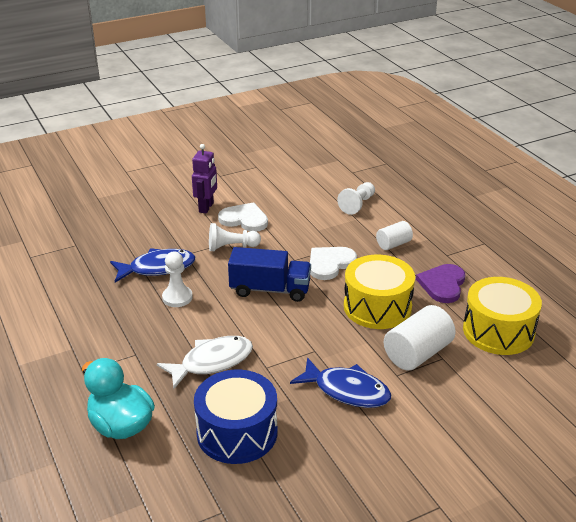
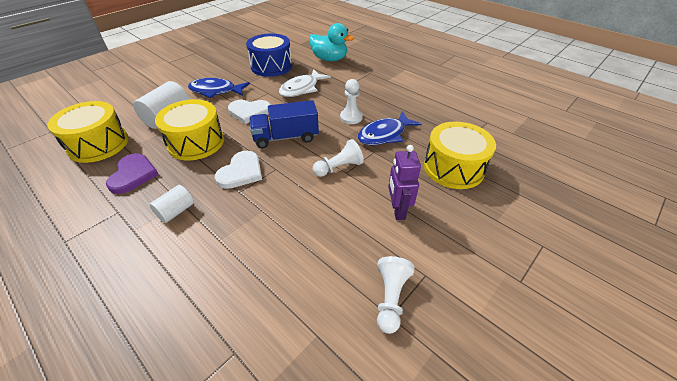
camera: 160 degrees right, 10 degrees up
white heart [218,202,268,232] -> white heart moved to [228,100,271,124]
white pawn [337,182,375,215] -> white pawn moved to [377,256,414,334]
none -> yellow drum [424,122,496,189]

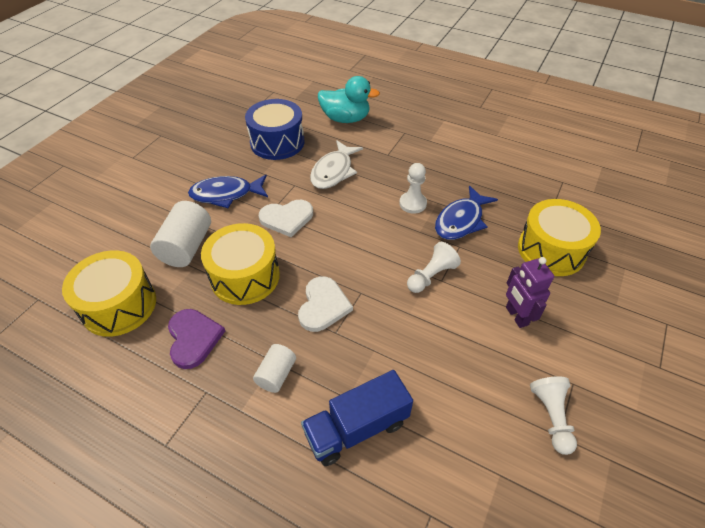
camera: 15 degrees left, 5 degrees up
blue truck [250,100,319,148] -> blue truck moved to [301,370,413,466]

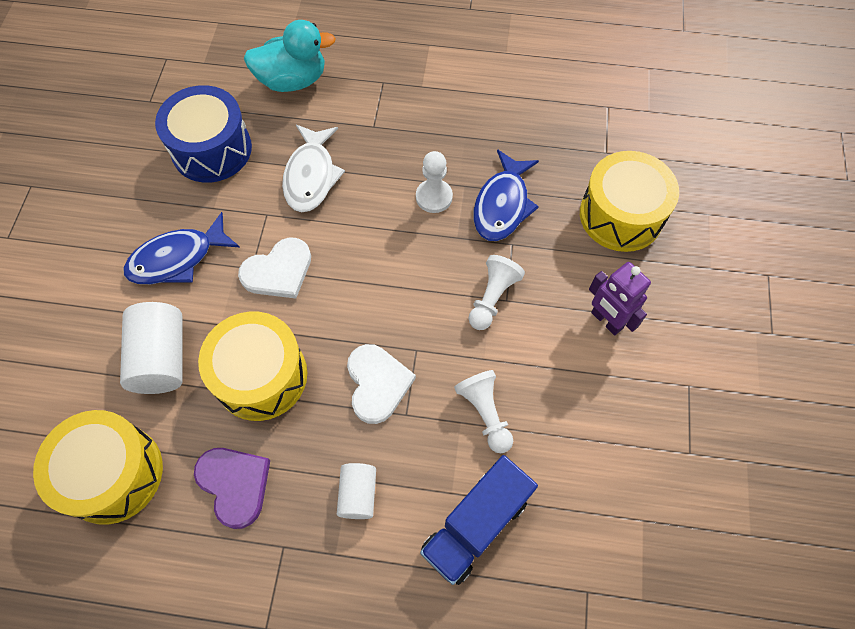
camera: 20 degrees left, 15 degrees up
white pawn [530,376,577,455] -> white pawn moved to [454,370,513,453]

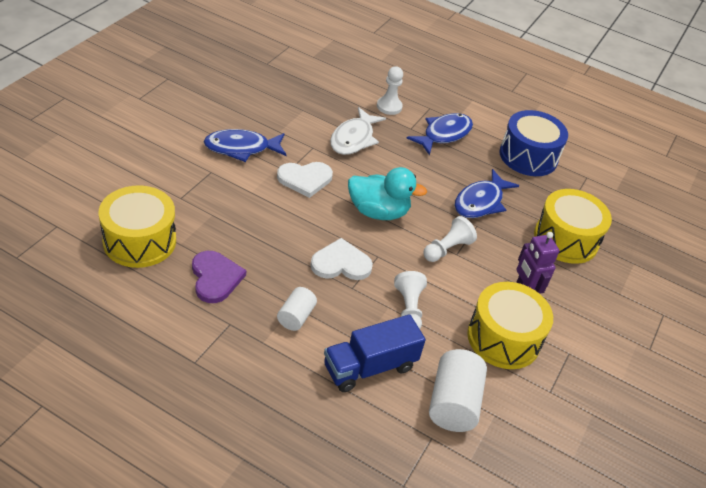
camera: 15 degrees right, 20 degrees down
white cylinder [120,302,183,394] -> white cylinder moved to [429,349,487,432]
blue drum [155,85,252,183] -> blue drum moved to [499,110,568,176]
yellow drum [198,311,307,421] -> yellow drum moved to [467,282,553,369]
turquoise duck [244,20,336,92] -> turquoise duck moved to [348,167,427,220]
white heart [347,344,416,424] -> white heart turned 105 degrees counterclockwise [310,238,373,280]
white pawn [416,151,453,213] -> white pawn moved to [377,66,403,115]
none -> blue fish [406,113,473,156]

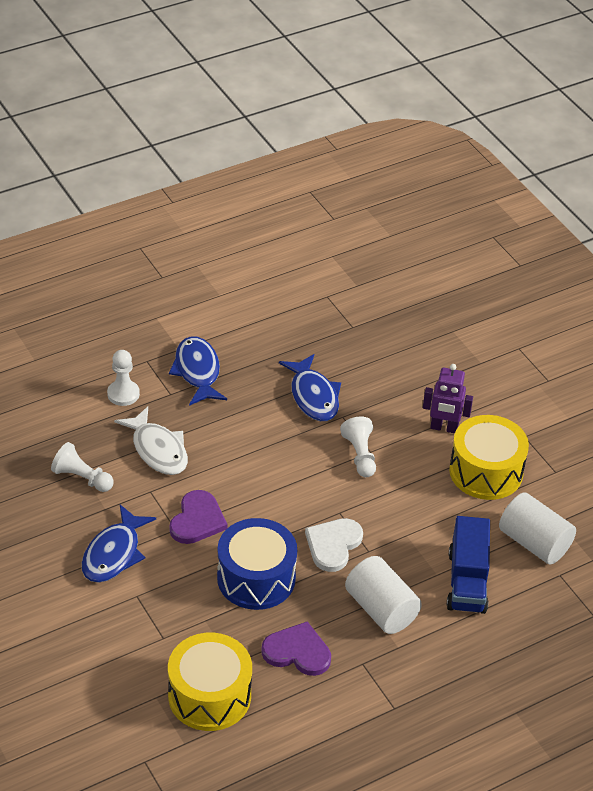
camera: 55 degrees left, 0 degrees up
white heart [277,162,333,198] -> purple heart [169,490,228,544]
white cylinder [277,287,317,331] -> white cylinder [345,556,422,634], size x1.69
turquoise duck [348,167,427,220] -> none
white pawn [394,271,427,329] -> white pawn moved to [51,442,114,492]
blue drum [499,110,568,176] -> blue drum moved to [217,518,297,610]
yellow drum [534,189,612,264] -> none

